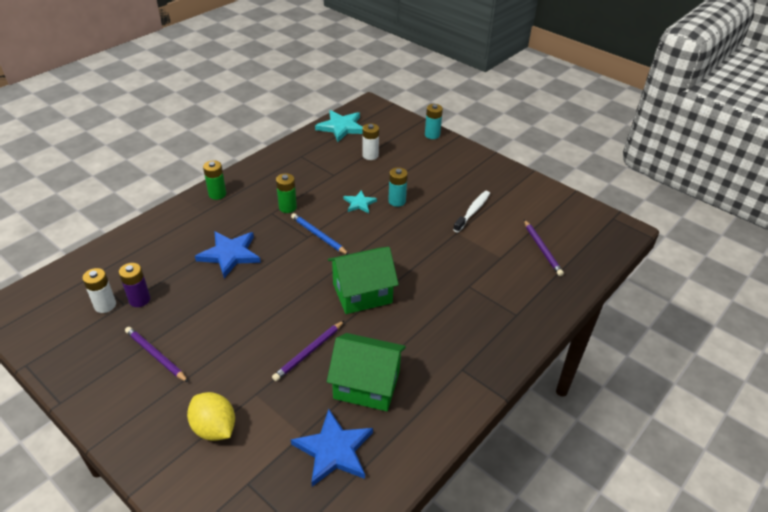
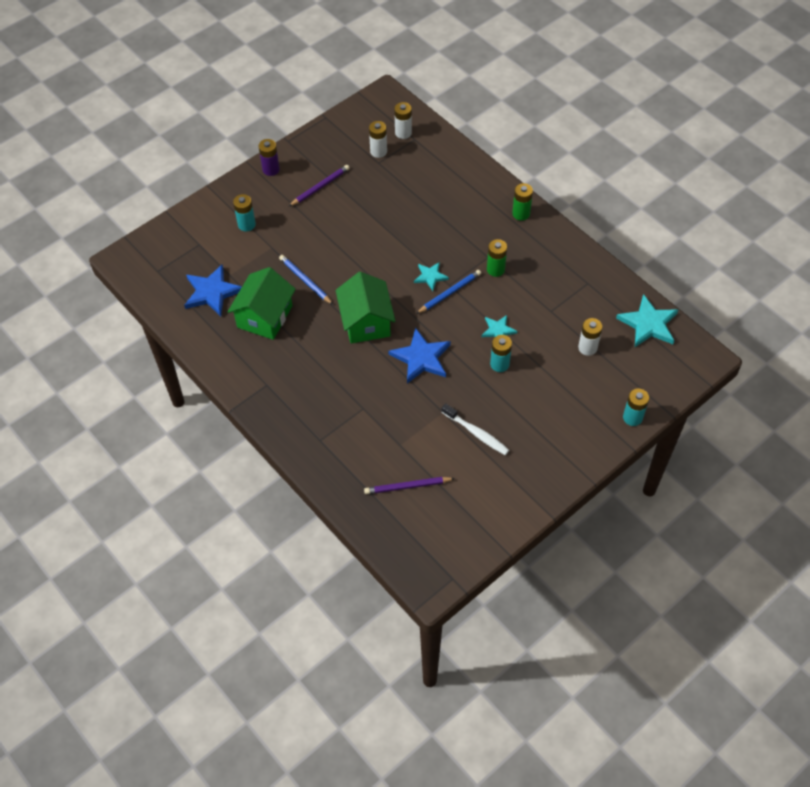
camera: 100 degrees right, 15 degrees up
purple battery [119,263,150,307] -> purple battery moved to [259,139,280,176]
yellow lemon [187,392,235,441] -> turquoise battery [233,194,256,231]
blue star [195,231,261,278] -> blue star moved to [388,328,451,383]
purple pencil [272,320,345,381] -> blue pencil [279,255,333,305]
none -> white battery [394,102,412,139]
none -> turquoise star [414,262,449,291]

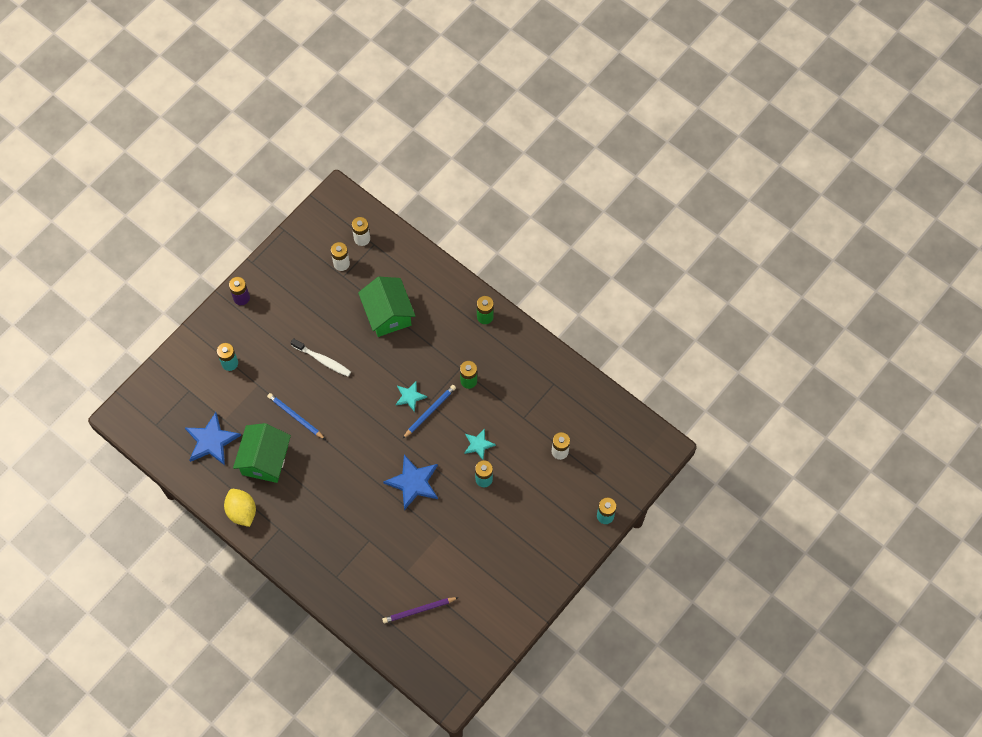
camera: 10 degrees left, 10 degrees up
purple pencil [288,165,350,207] -> none
green house [335,272,396,343] -> green house moved to [358,277,415,337]
white toothbrush [442,403,509,455] -> white toothbrush moved to [291,338,351,377]
turquoise star [616,294,678,347] -> none
none -> yellow lemon [224,489,256,527]

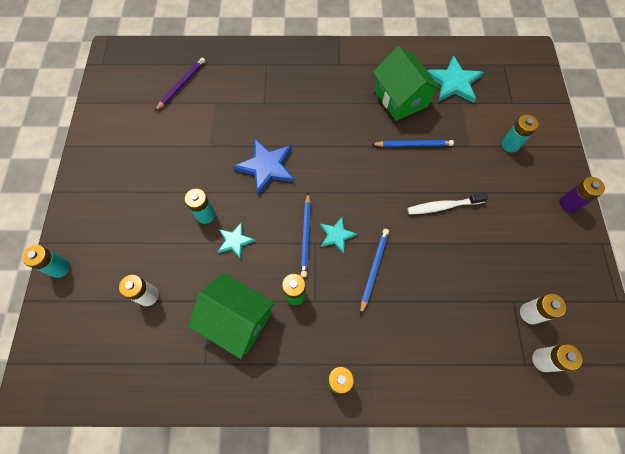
camera: 140 degrees right, 0 degrees up
blue star [185,412,241,465] -> turquoise star [427,55,483,103]
yellow lemon [224,489,256,527] -> none
green house [358,277,415,337] -> green house moved to [188,273,275,359]
none -> blue pencil [360,229,389,315]

